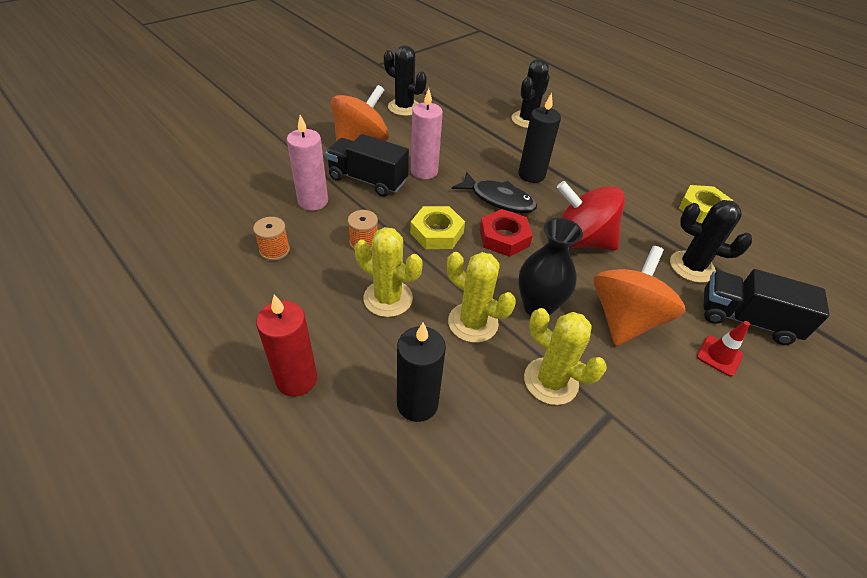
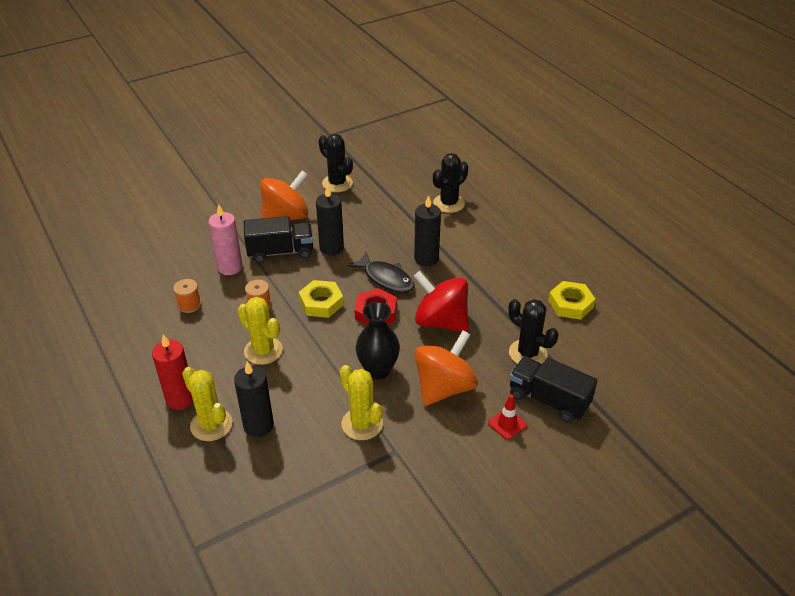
camera: 15 degrees right, 5 degrees down
black truck [325,134,409,197] -> black truck turned 135 degrees clockwise [244,216,313,263]
pink candle [411,88,443,179] -> black candle [316,185,344,255]
yellow cactus [447,252,516,343] -> yellow cactus moved to [182,367,232,441]

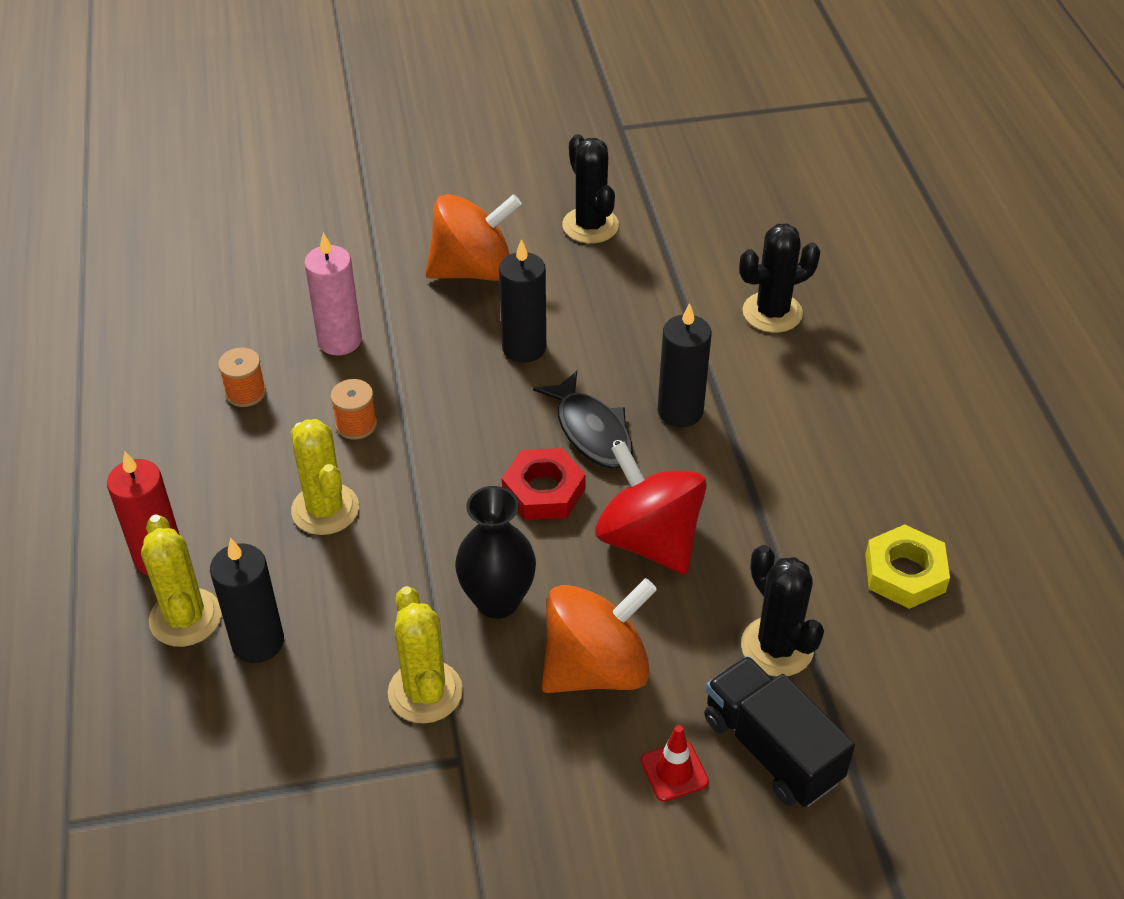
camera: 20 degrees right, 5 degrees up
black truck [244,216,313,263] -> none
yellow nut [299,280,344,318] -> none

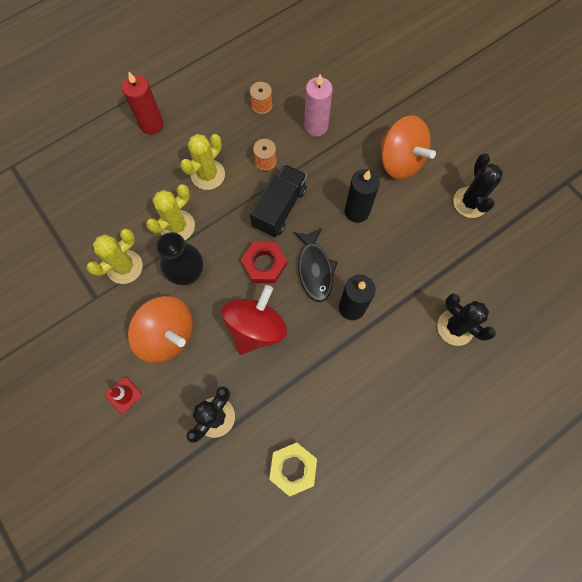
camera: 65 degrees right, 25 degrees up
yellow cactus [141,514,222,647] -> yellow cactus moved to [146,184,195,241]
black candle [210,538,284,663] -> none
black fish [533,371,633,469] -> black fish turned 45 degrees counterclockwise [294,228,338,302]
black cactus [562,134,619,244] -> black cactus turned 45 degrees counterclockwise [453,154,503,218]
black truck [704,656,855,807] -> black truck moved to [250,164,307,237]

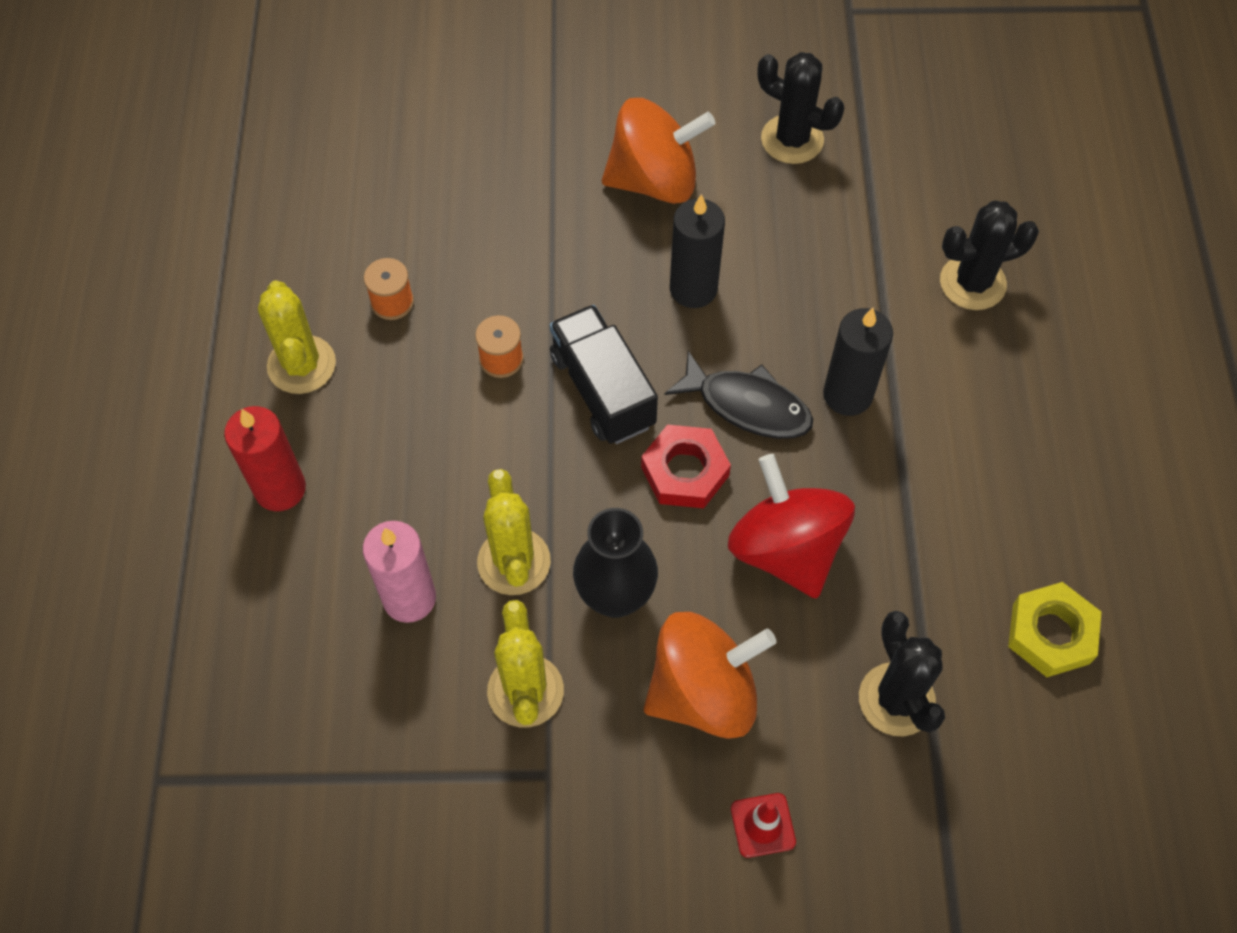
camera: 55 degrees left, 10 degrees down
yellow cactus [180,134,225,190] -> yellow cactus moved to [258,280,336,394]
pink candle [304,74,333,137] -> pink candle moved to [363,521,436,623]

